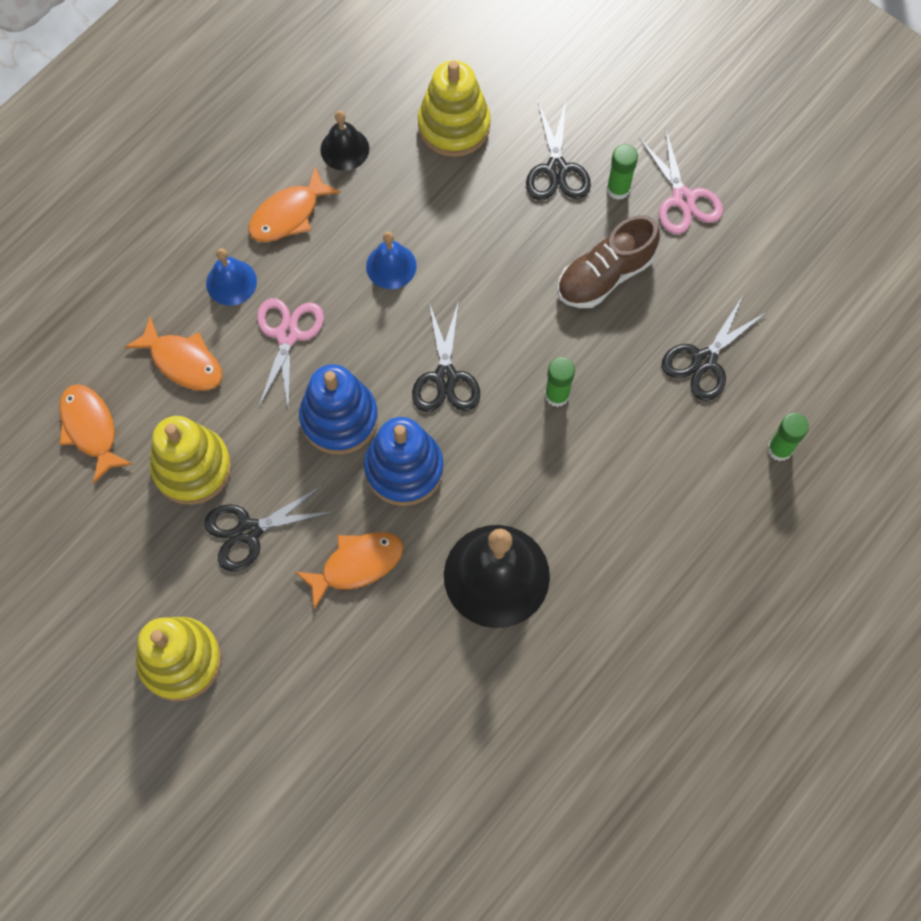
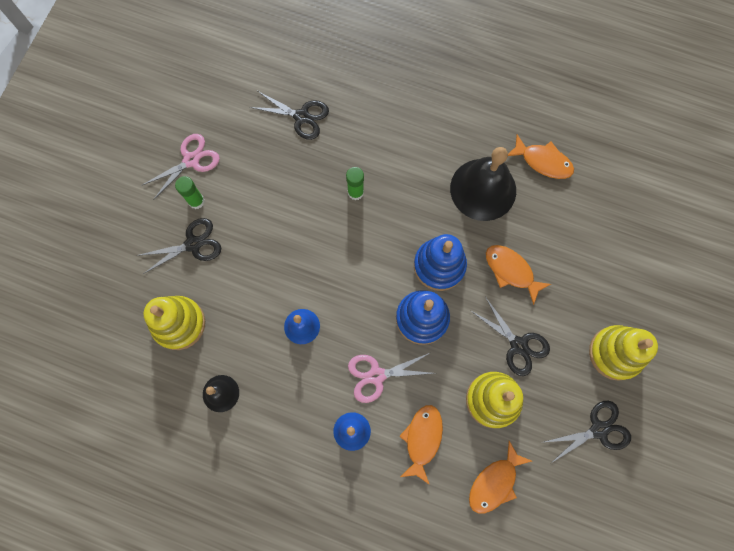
camera: 110 degrees left, 5 degrees up
orange fish [248,167,341,242] -> orange fish moved to [508,134,574,179]
black scissors [412,300,480,412] -> black scissors moved to [544,401,631,463]
brown shoe [557,215,660,308] -> none
green glue stick [767,413,809,461] -> none

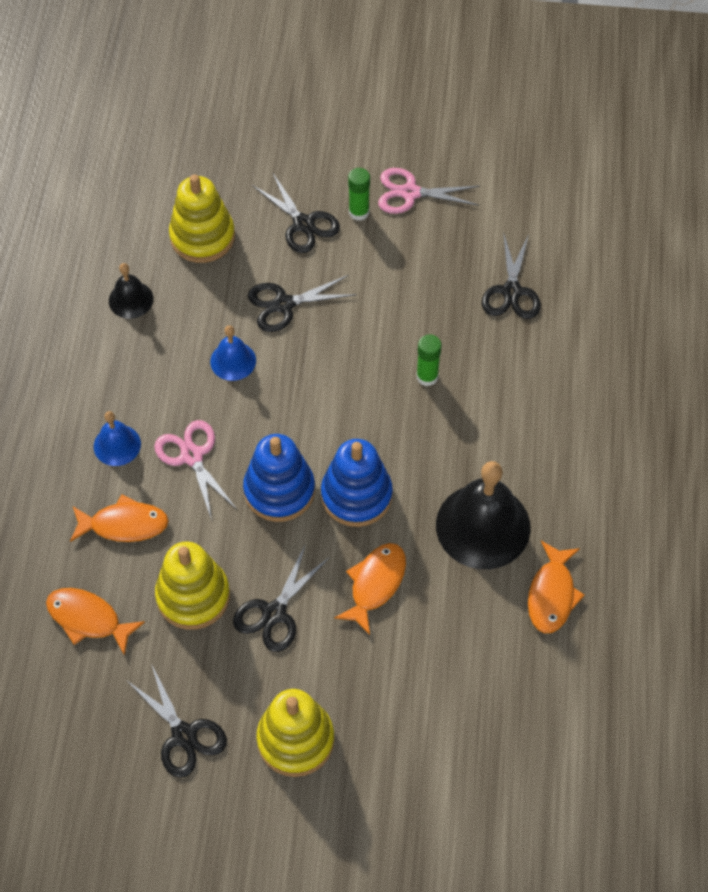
camera: 75 degrees right, 15 degrees down
pink scissors [141,134,220,200] -> pink scissors turned 150 degrees clockwise [378,168,480,214]
none -> black scissors [248,275,357,332]

